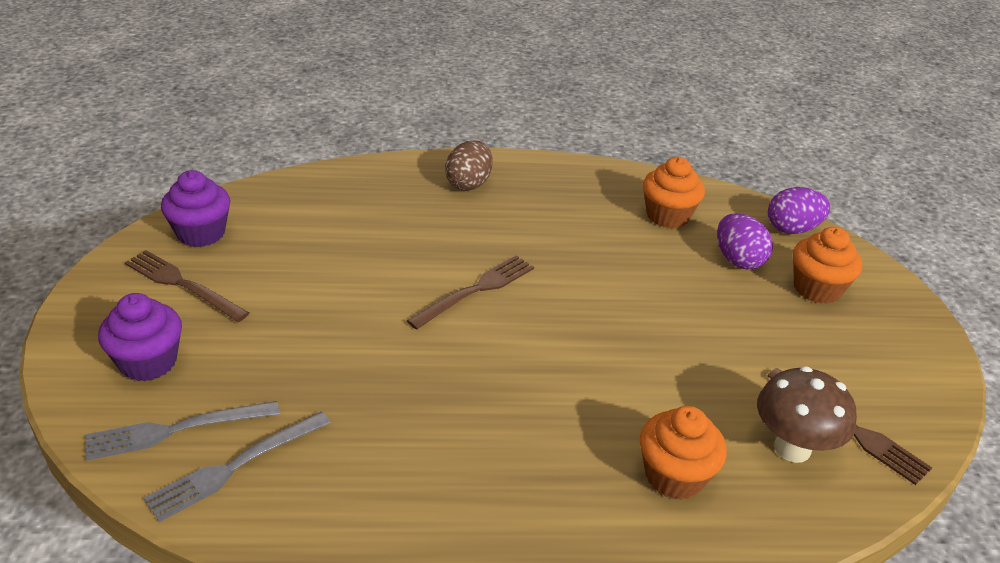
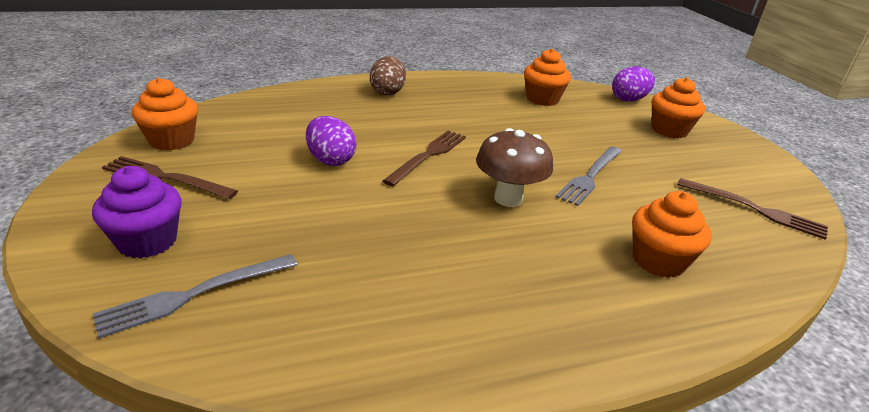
camera: 15 degrees left, 5 degrees down
grey fork [144,411,331,522] -> grey fork moved to [556,146,622,206]
purple cupcake [161,170,231,247] -> orange cupcake [132,78,198,151]
purple egg [717,213,773,269] -> purple egg moved to [306,116,356,166]
brown mushroom [757,366,857,463] -> brown mushroom moved to [476,128,553,207]

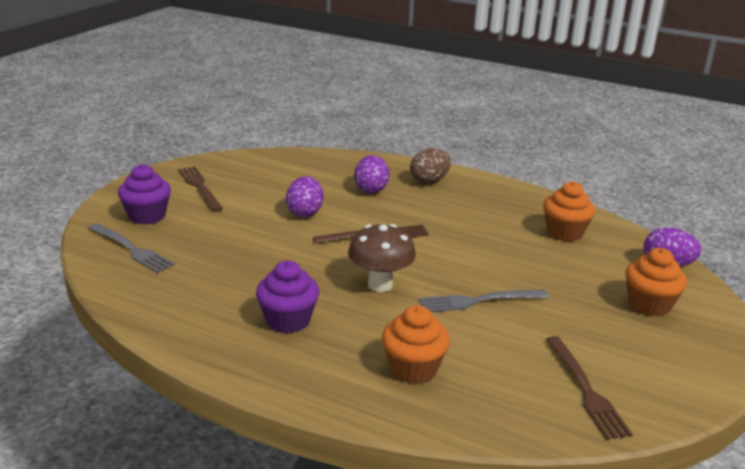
camera: 45 degrees right, 5 degrees down
grey fork [93,254,298,339] -> grey fork turned 150 degrees counterclockwise [88,223,175,273]
orange cupcake [132,78,198,151] -> none
none -> purple cupcake [256,260,319,333]
none -> purple egg [354,155,389,193]

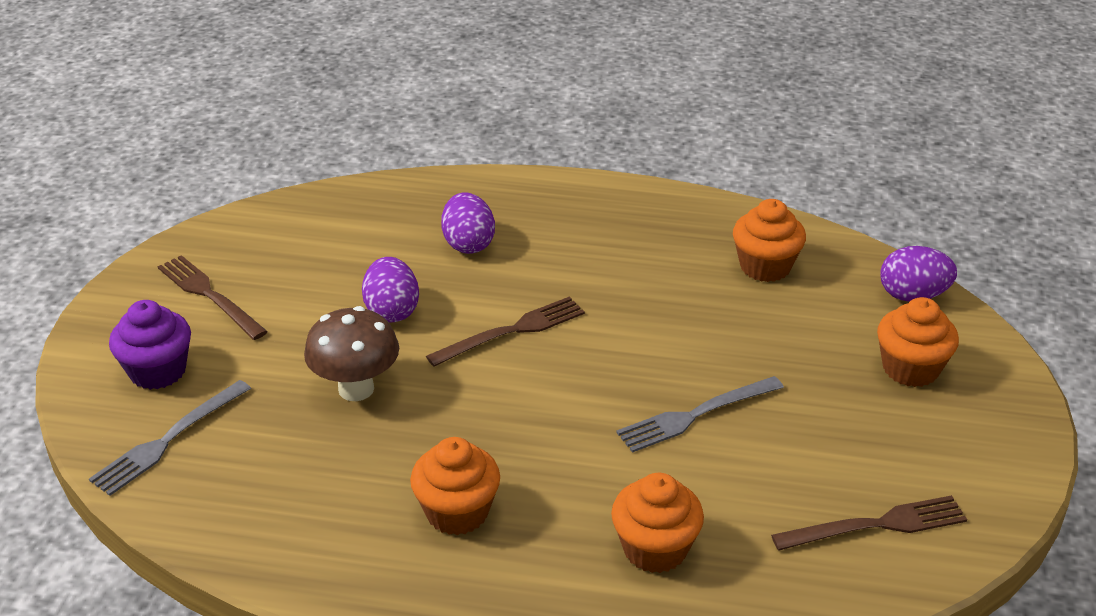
camera: 15 degrees left, 10 degrees up
grey fork [88,223,175,273] -> grey fork turned 105 degrees clockwise [89,380,251,496]
purple cupcake [256,260,319,333] -> orange cupcake [410,437,500,535]
brown mushroom [348,224,416,292] -> brown mushroom moved to [304,306,399,401]
brown egg [410,149,451,184] -> none
brown fork [546,336,633,440] -> brown fork turned 75 degrees counterclockwise [771,495,967,551]

